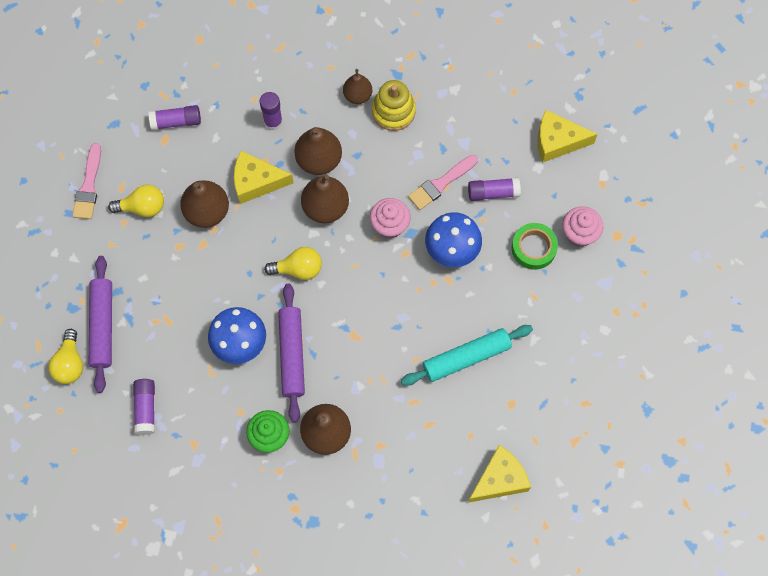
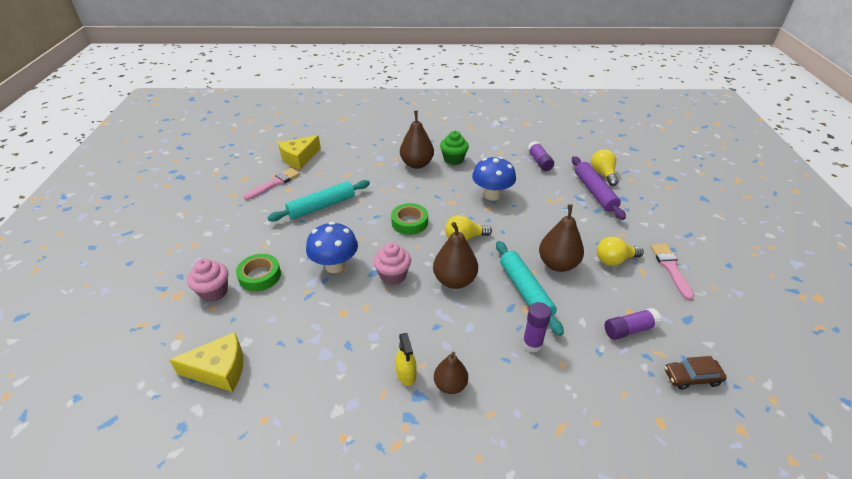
camera: 170 degrees right, 30 degrees down
yellow cheese [234,151,293,204] -> turquoise rolling pin [496,241,564,336]
purple rolling pin [278,284,305,423] -> none
brown pear [294,127,342,175] -> none
yellow stacking toy [372,80,416,131] -> yellow spray bottle [395,333,417,386]
pink brush [408,155,478,210] -> pink brush moved to [244,168,300,200]
purple glue stick [468,178,521,201] -> none
none -> green tape [391,203,428,235]
none -> brown car [664,356,727,390]

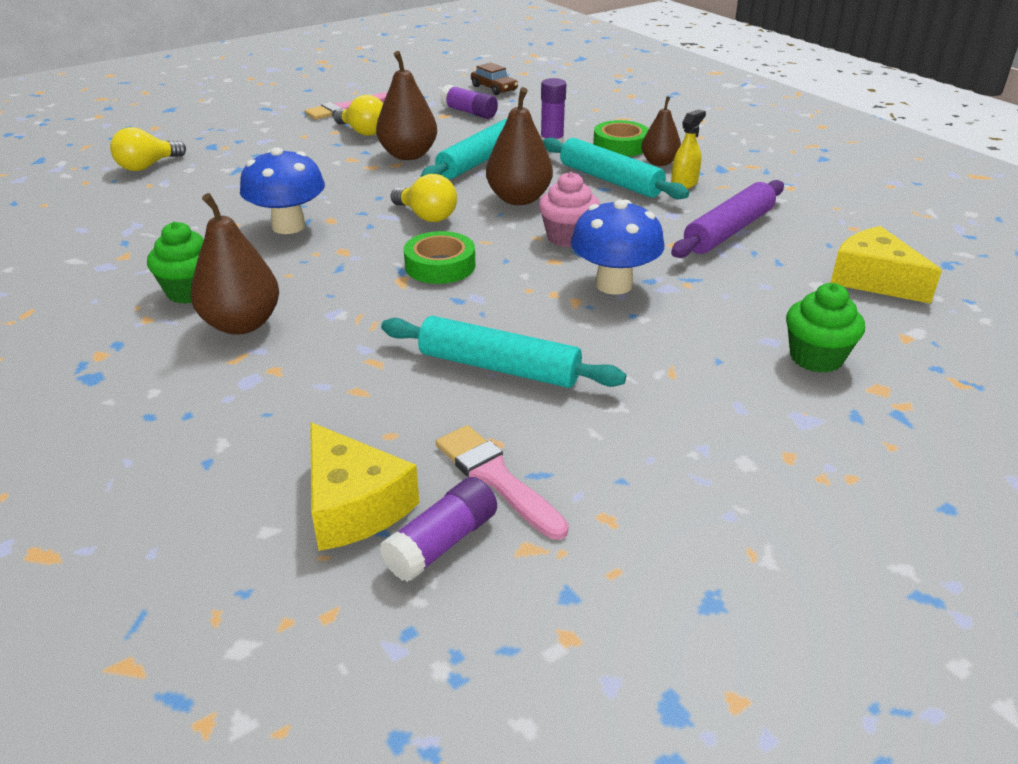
camera: 125 degrees left, 5 degrees down
pink cupcake [187,259,228,302] -> green cupcake [786,283,865,373]
green tape [236,254,281,292] -> green tape moved to [593,120,649,157]
pink brush [244,168,300,200] -> pink brush turned 45 degrees clockwise [436,425,569,540]
yellow cheese [278,135,321,170] -> yellow cheese turned 45 degrees clockwise [310,422,419,551]
purple glue stick [527,141,554,171] -> purple glue stick moved to [380,477,497,582]
purple rolling pin [572,156,626,220] -> purple rolling pin moved to [671,180,784,258]
none -> turquoise rolling pin [543,137,689,199]

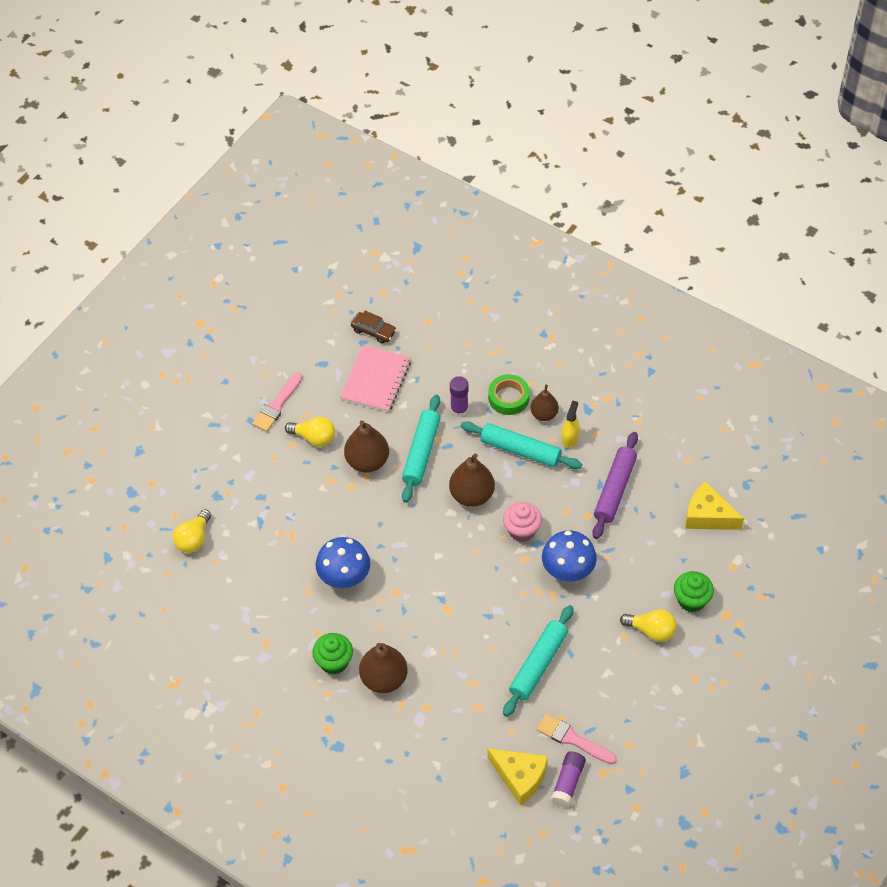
camera: 20 degrees left, 20 degrees up
turquoise rolling pin [381,316,627,388] -> turquoise rolling pin turned 60 degrees counterclockwise [503,605,574,717]
yellow light bulb [391,174,457,222] -> yellow light bulb moved to [620,609,676,642]
green tape [404,231,475,284] -> none
purple glue stick [440,84,498,119] -> pink notebook [340,345,411,413]

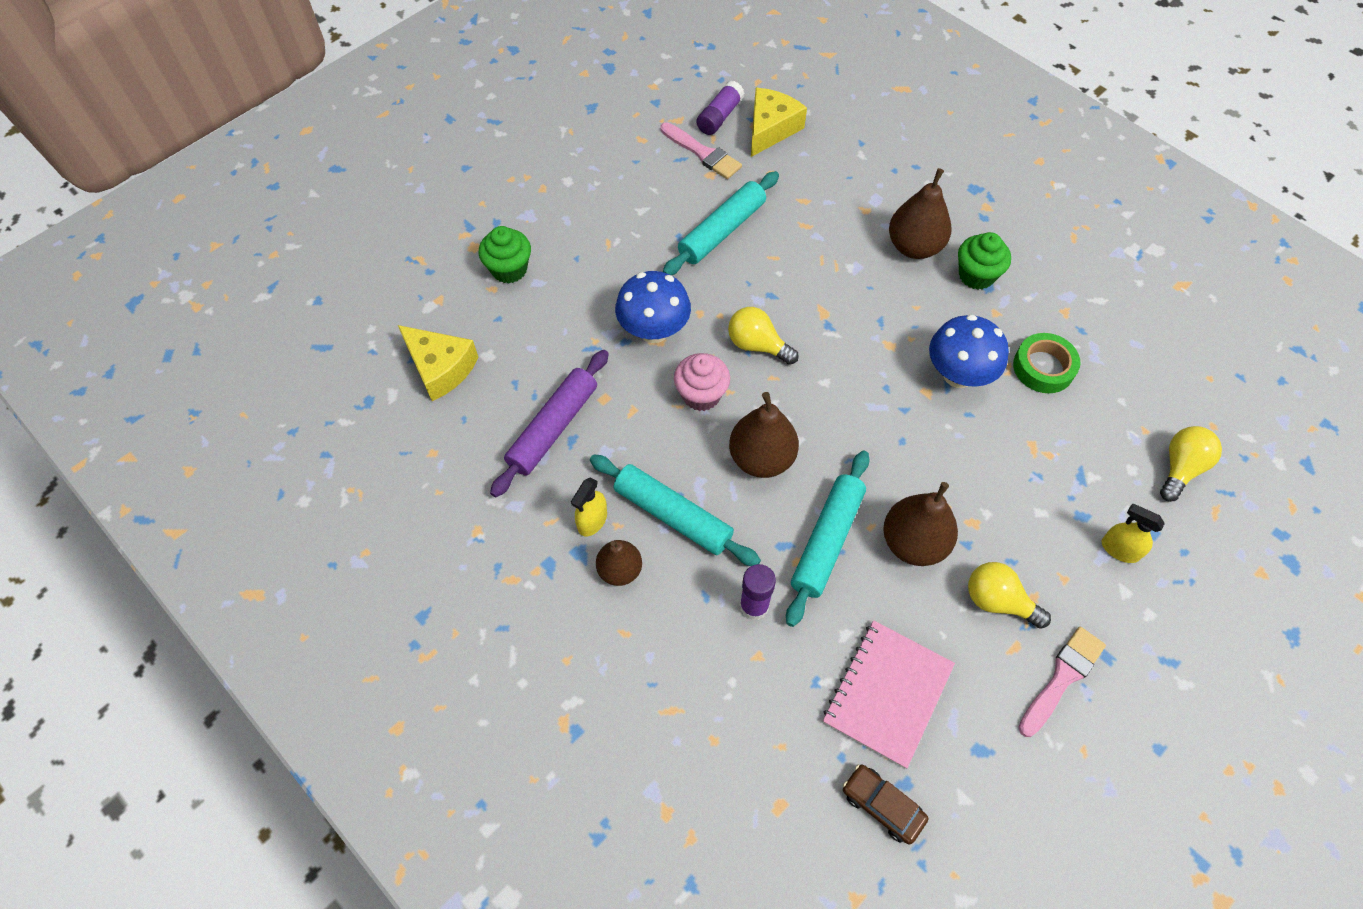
camera: 170 degrees left, 5 degrees up
yellow cheese [487,748,548,806] -> yellow cheese turned 75 degrees clockwise [751,88,807,157]
green tape [488,374,530,415] -> green tape moved to [1013,333,1080,393]
yellow light bulb [620,609,676,642] -> yellow light bulb moved to [728,307,799,365]
none -> yellow spray bottle [1102,504,1165,563]

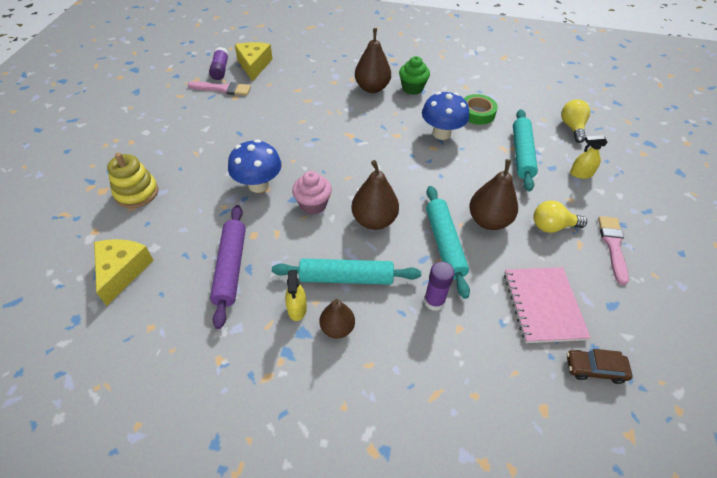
camera: 35 degrees left, 10 degrees down
yellow cheese [398,325,479,401] -> yellow cheese turned 90 degrees counterclockwise [94,239,154,306]
green cupcake [479,226,531,284] -> yellow stacking toy [107,152,158,208]
turquoise rolling pin [663,171,779,275] -> turquoise rolling pin moved to [513,109,538,191]
yellow light bulb [728,307,799,365] -> none

